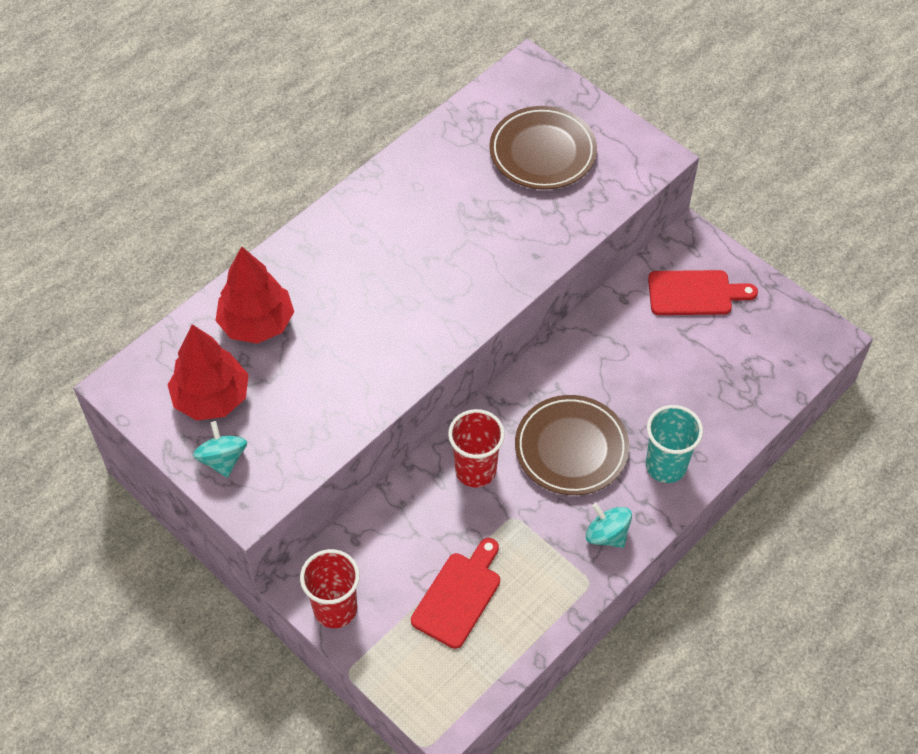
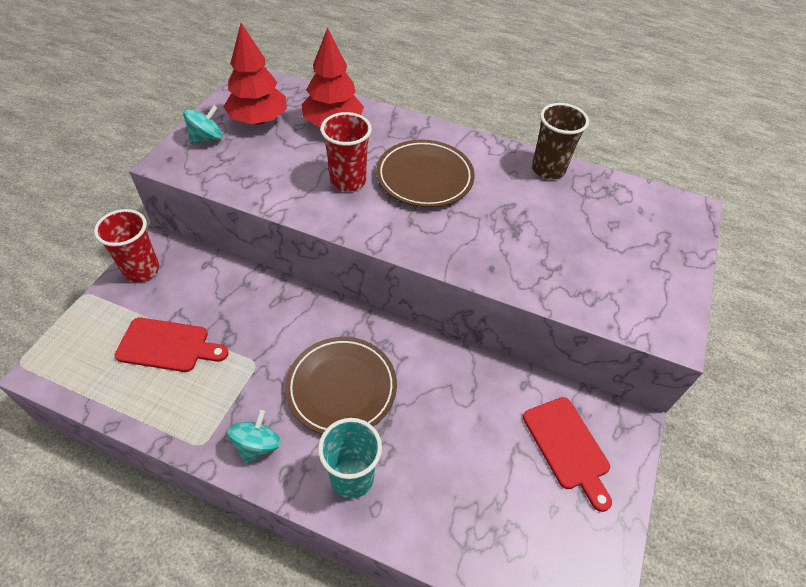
camera: 65 degrees right, 5 degrees down
red cup [448,409,505,487] -> red cup moved to [321,112,372,192]
brown plate [489,106,597,190] -> brown plate moved to [376,139,475,207]
none -> brown cup [532,103,589,179]

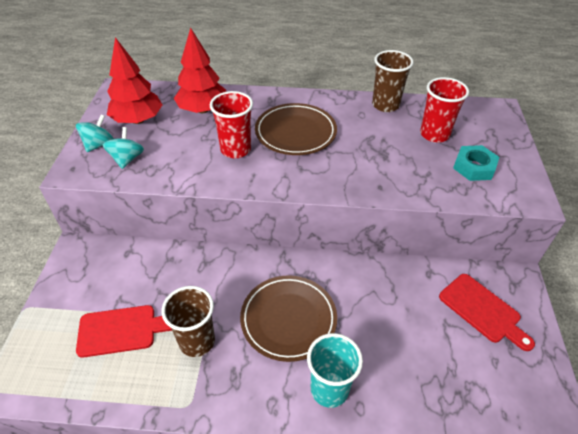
camera: 15 degrees left, 5 degrees down
red cup [94,209,159,282] -> red cup moved to [420,77,469,143]
turquoise spinning top [227,410,281,464] -> turquoise spinning top moved to [103,127,144,169]
none -> brown cup [162,286,215,357]
none -> turquoise nut [453,145,499,181]

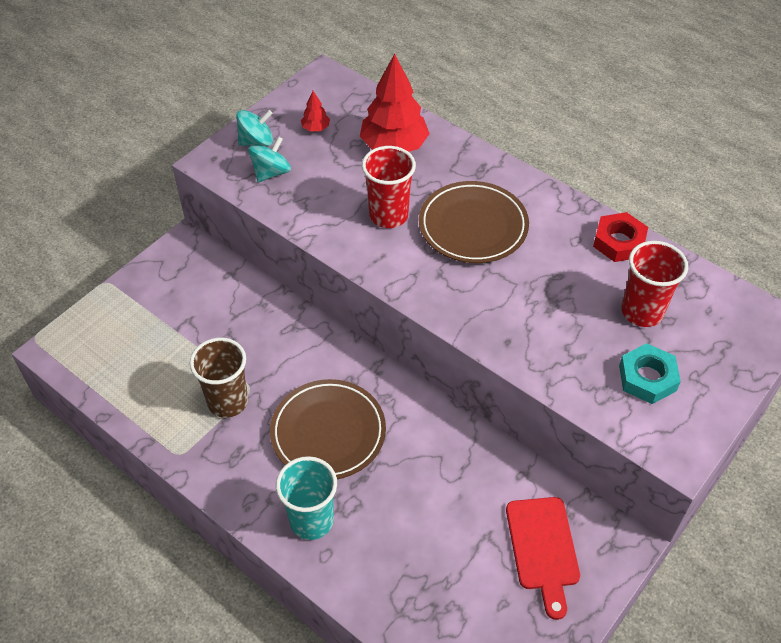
camera: 35 degrees right, 5 degrees up
red cutting board [76,305,172,358] -> none
red tree [107,37,163,124] -> red tree [301,91,330,132], size x0.43
brown cup [372,50,414,112] -> red nut [593,212,648,262]

